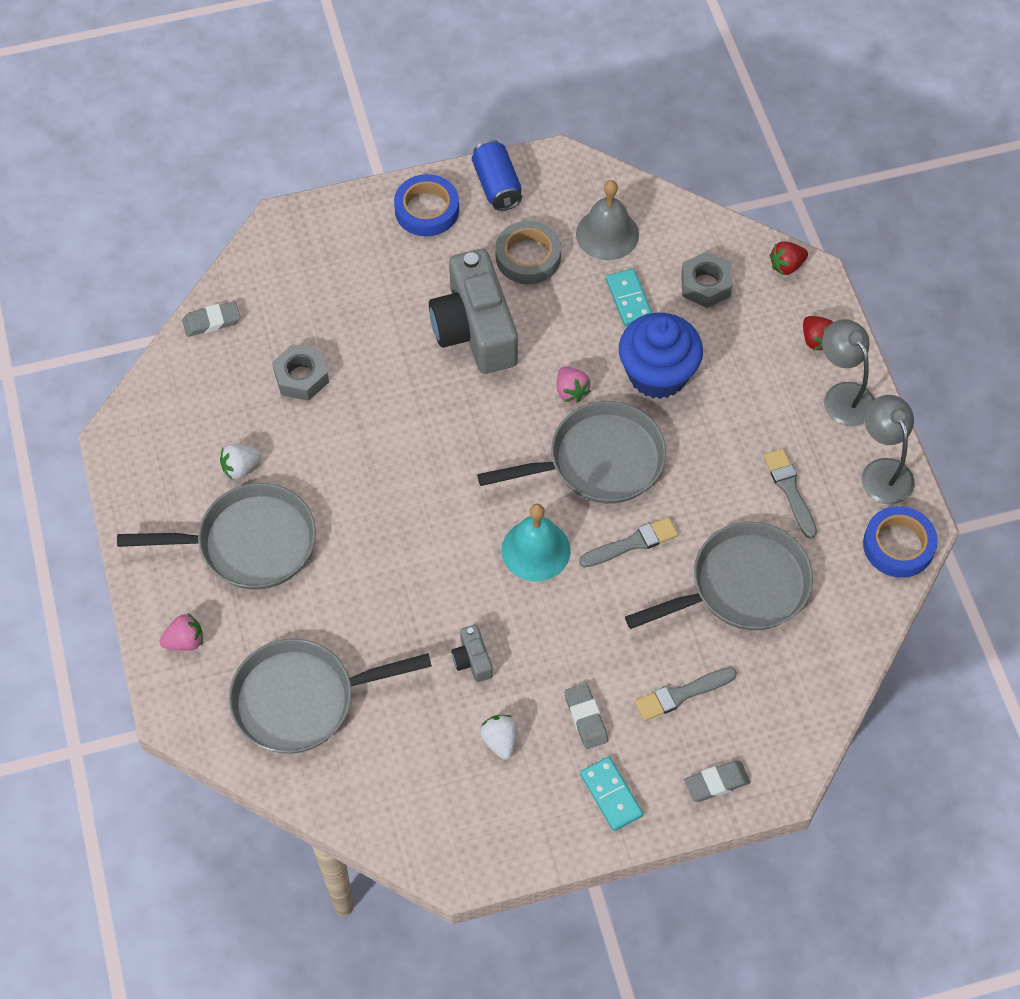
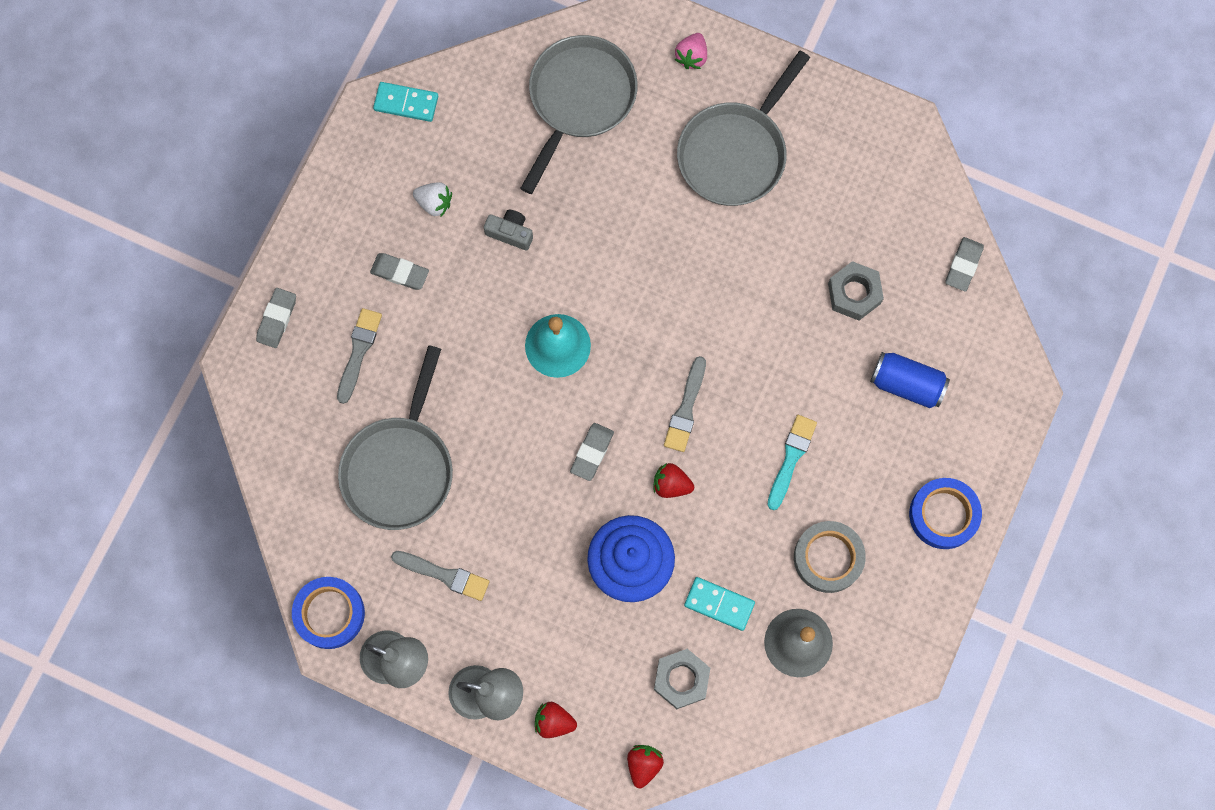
camera: 130 degrees right, 15 degrees up
white strawberry [220,444,261,480] -> none
grey camera [429,249,518,374] -> turquoise brush [767,415,817,510]
blue can [472,140,522,211] -> blue can moved to [870,352,950,408]
grey pan [477,401,666,504] -> grey eraser [570,423,614,481]
pink strawberry [557,367,591,402] -> red strawberry [654,463,694,498]
grey brush [579,517,678,567] -> grey brush moved to [664,356,706,452]
turquoise domino [580,757,643,831] -> turquoise domino moved to [373,82,438,122]

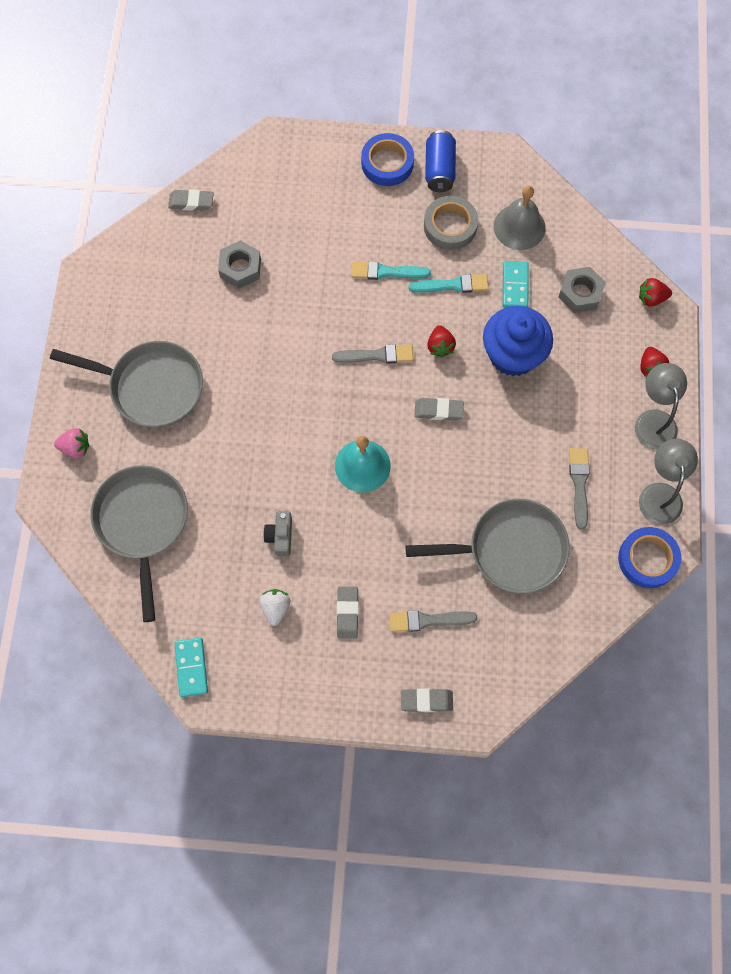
camera: 110 degrees left, 5 degrees down
grey pan [520,35,638,194] -> grey pan turned 75 degrees clockwise [91,465,188,622]
blue can [870,352,950,408] -> blue can moved to [425,130,456,192]
none -> turquoise brush [409,274,489,293]

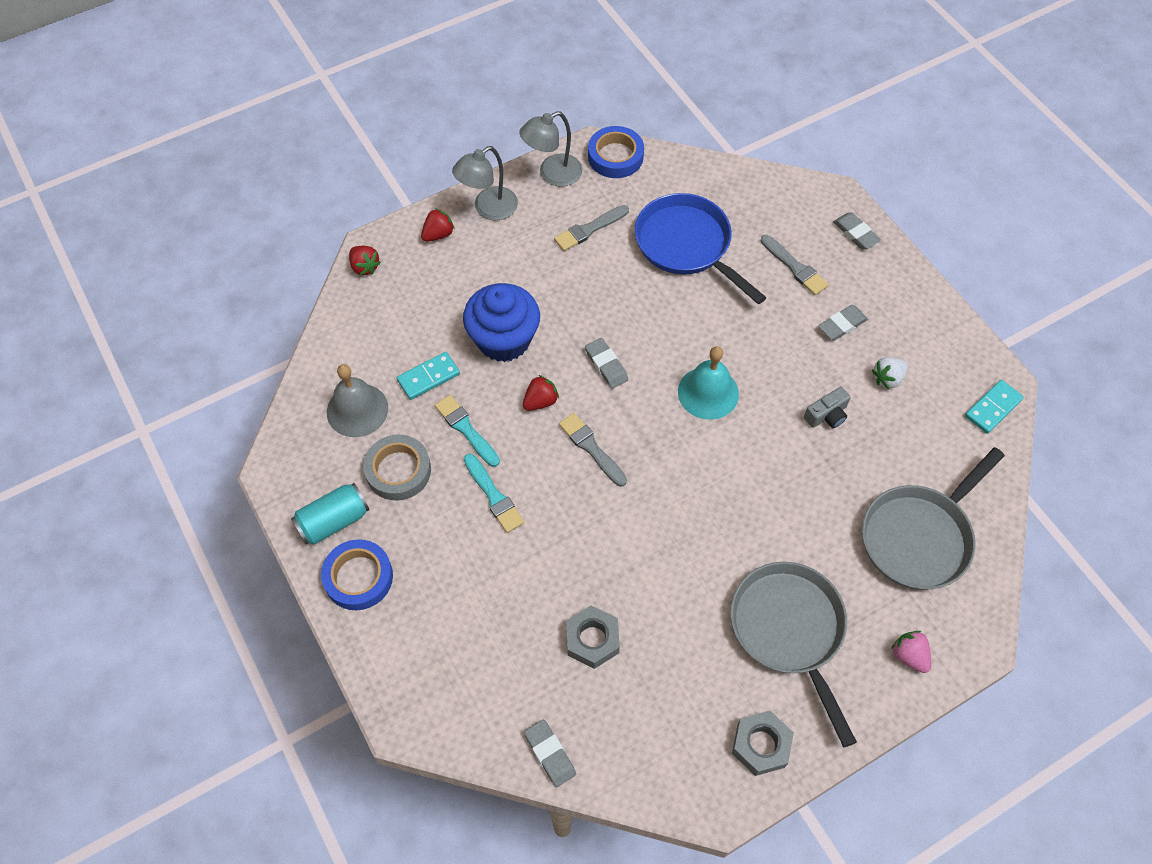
camera: 125 degrees left, 10 degrees down
grey pan [406,499,570,593] -> blue pan [635,193,767,304]
blue can [425,130,456,192] -> turquoise can [291,483,369,545]
grey nut [558,267,606,313] -> grey nut moved to [732,710,794,776]

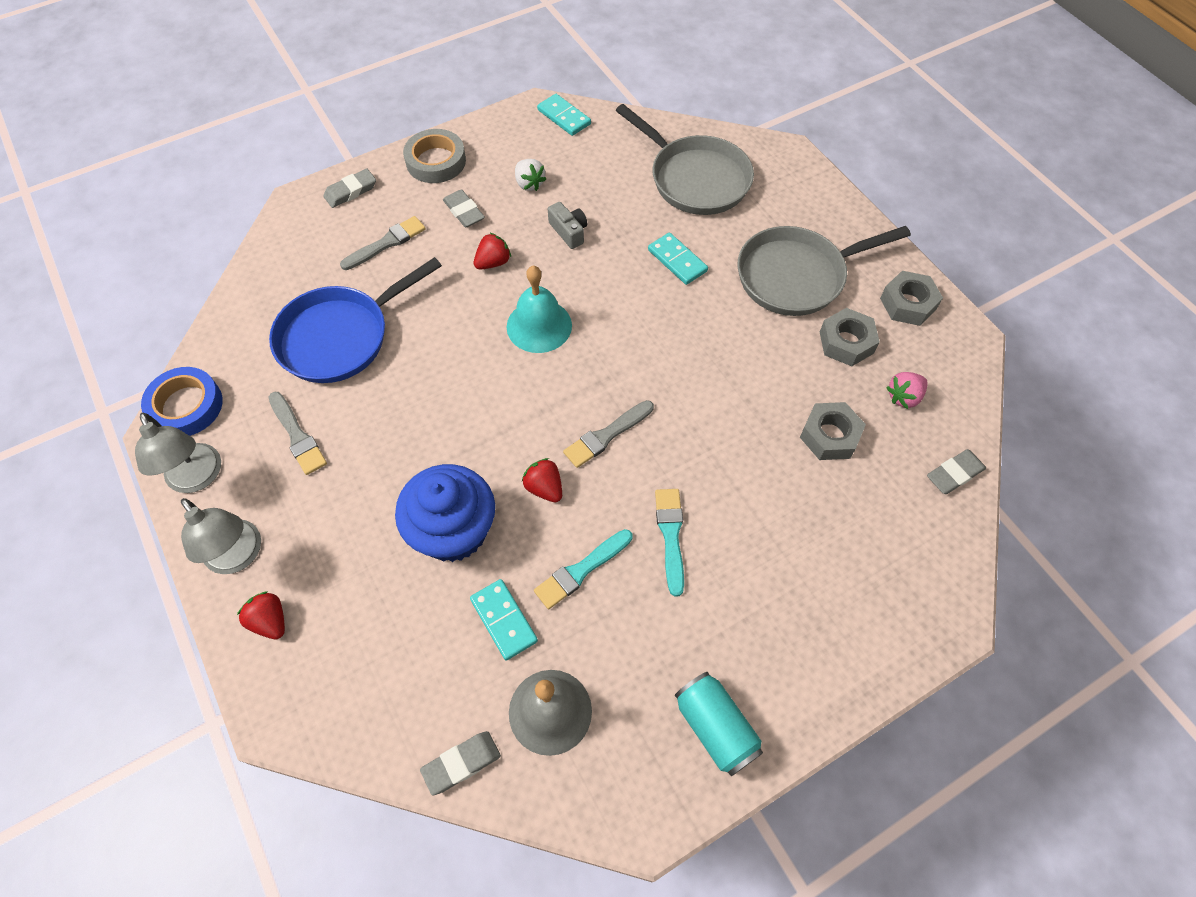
camera: 90 degrees left, 0 degrees up
blue tape [321,539,393,610] -> none
red strawberry [349,246,381,276] -> red strawberry moved to [474,232,511,270]
grey tape [363,435,431,501] -> grey tape moved to [403,129,466,183]
turquoise brush [464,454,524,533] -> turquoise brush turned 60 degrees counterclockwise [655,489,684,597]
grey eraser [585,338,628,389] -> grey eraser moved to [420,731,501,795]
pink strawberry [891,631,931,673] -> pink strawberry moved to [886,372,928,409]
none -> turquoise domino [648,232,708,285]
none -> grey nut [820,308,880,366]

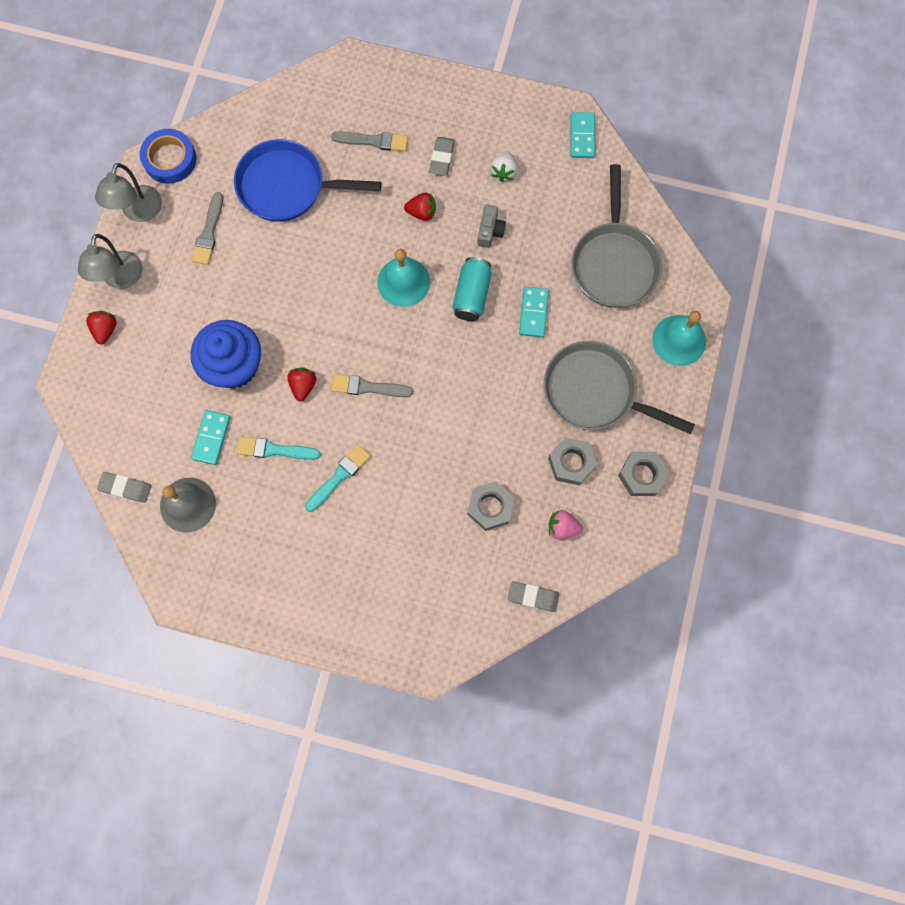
camera: 45 degrees right, 15 degrees up
grey eraser [323,169,376,208] -> none
grey tape [403,129,466,183] -> none
turquoise can [675,672,763,776] -> turquoise can moved to [452,257,492,321]
none -> turquoise bell [652,311,706,366]

